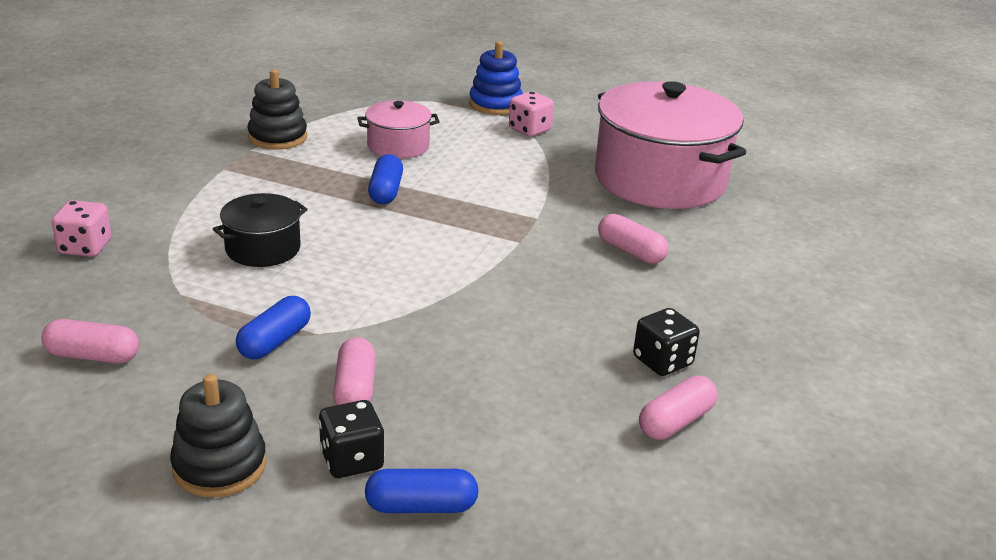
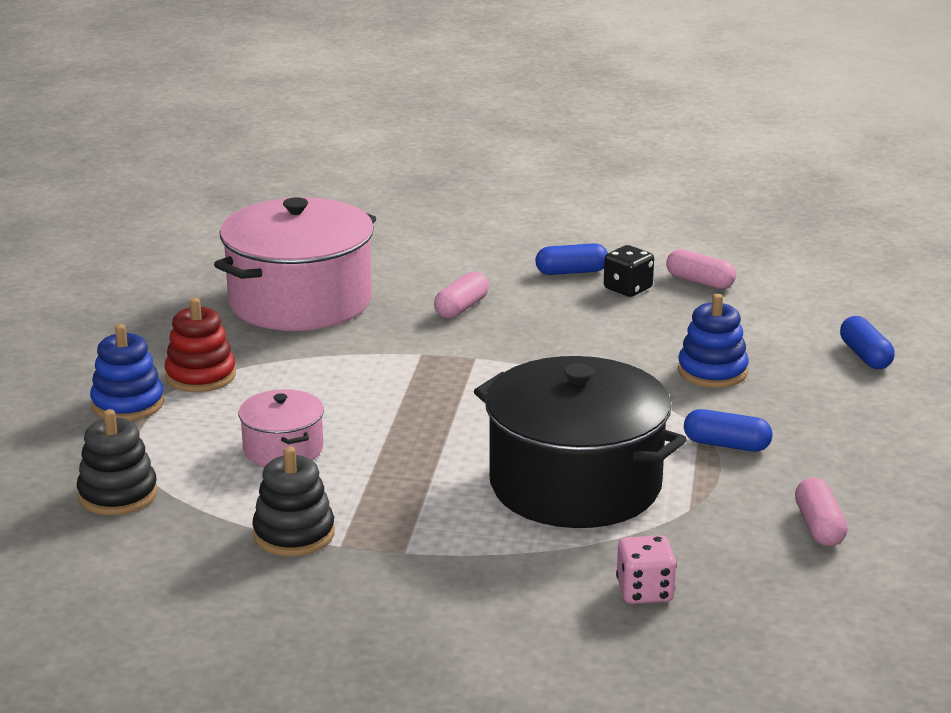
camera: 100 degrees left, 5 degrees down
black stacking toy [170,374,267,497] -> black stacking toy moved to [77,409,158,515]
black pot [213,193,308,267] -> black pot [474,356,687,528], size x2.08
black dice [319,400,384,478] -> none
pink capsule [333,337,376,405] -> none
blue capsule [368,154,403,204] -> blue capsule moved to [536,243,608,275]
pink dice [509,91,554,137] -> red stacking toy [165,298,236,392]
none -> blue stacking toy [678,294,749,388]

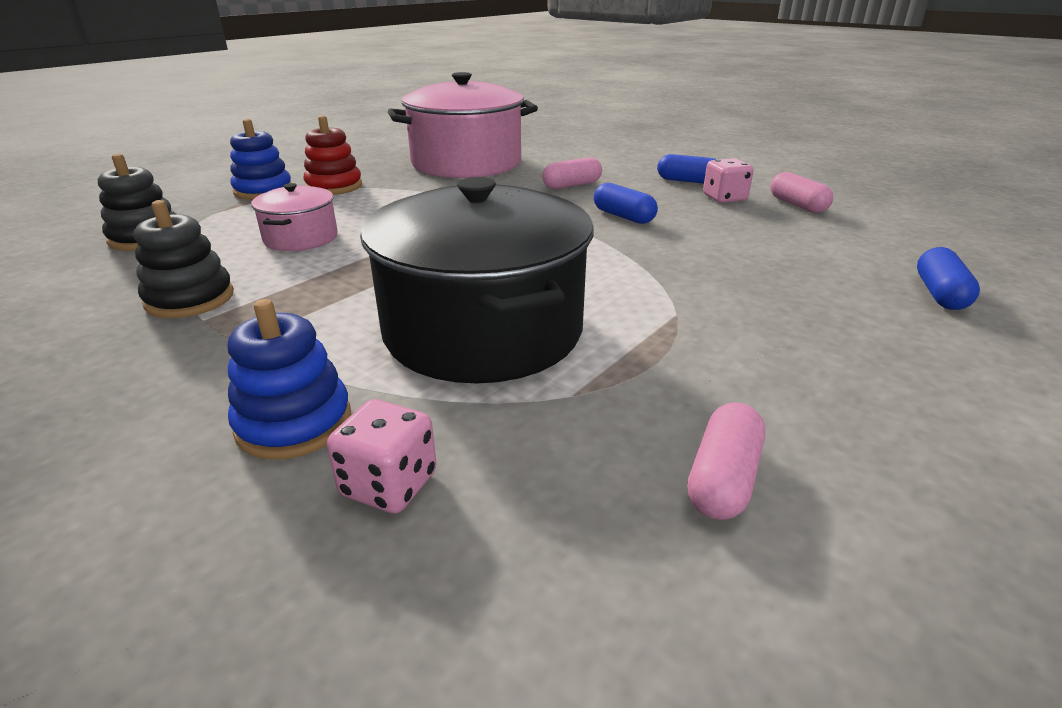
camera: 30 degrees right, 5 degrees up
black dice [604,245,654,297] -> pink dice [703,158,754,203]
blue stacking toy [678,294,749,388] -> blue stacking toy moved to [228,299,351,460]
blue capsule [684,409,773,452] -> blue capsule moved to [594,183,658,224]

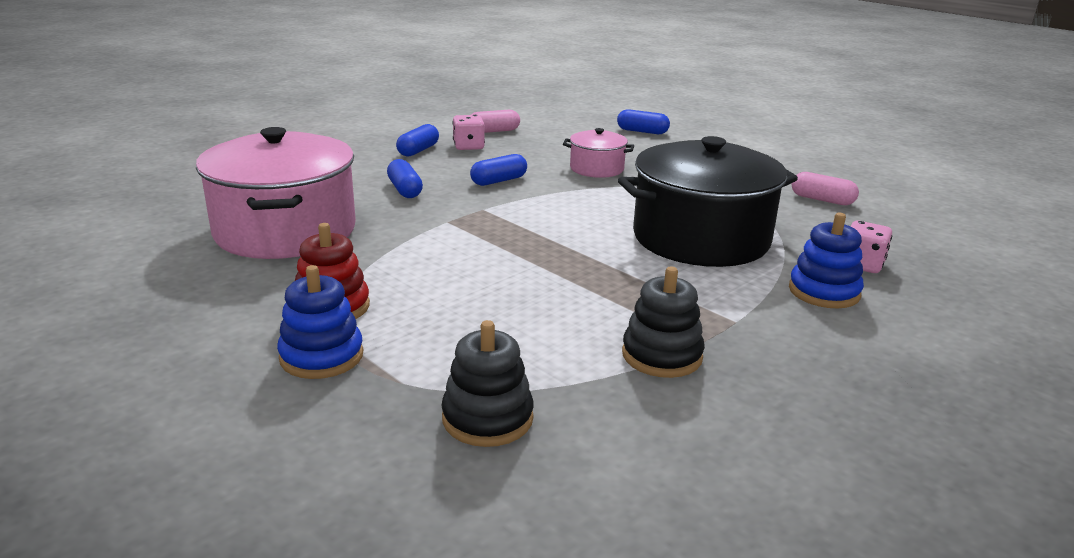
camera: 85 degrees left, 5 degrees down
pink pot [251,183,338,251] -> pink pot moved to [563,128,634,178]
pink capsule [542,157,602,189] -> blue capsule [387,159,423,198]

